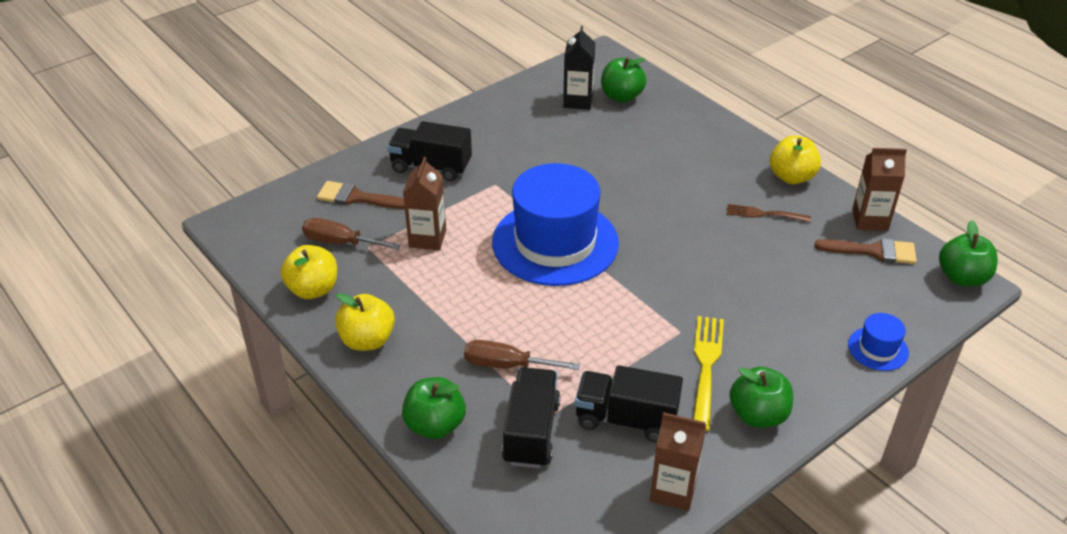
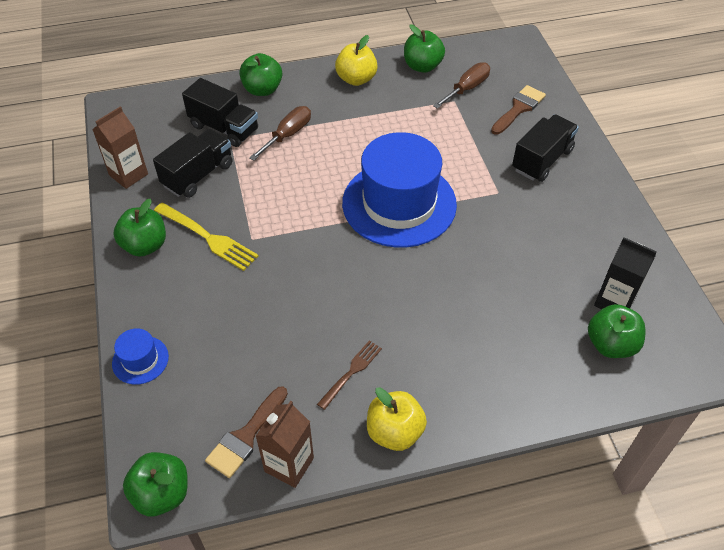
camera: 115 degrees right, 10 degrees up
yellow apple [281,245,337,299] -> green apple [404,24,445,73]
brown carton [403,157,446,250] -> none

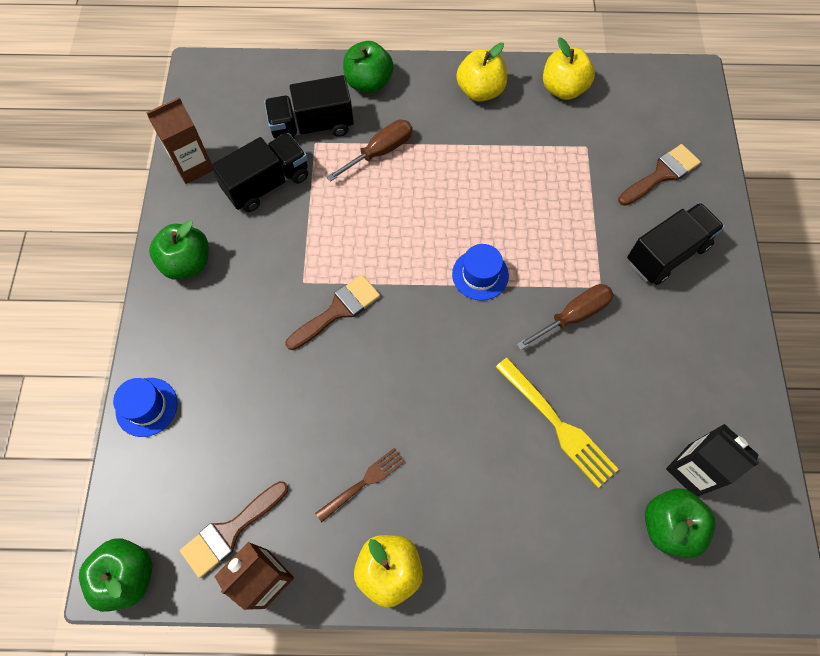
camera: 15 degrees right, 15 degrees up
yellow fork [154,203,259,271] -> yellow fork moved to [495,357,619,488]
black truck [182,78,258,147] -> black truck turned 120 degrees clockwise [264,75,354,139]
blue hat [342,132,457,248] -> blue hat [452,244,509,300], size x0.42
green apple [404,24,445,73] -> yellow apple [543,37,595,100]
brown screwdriver [433,62,490,109] -> brown screwdriver moved to [516,284,614,350]
none -> brown brush [286,275,380,350]

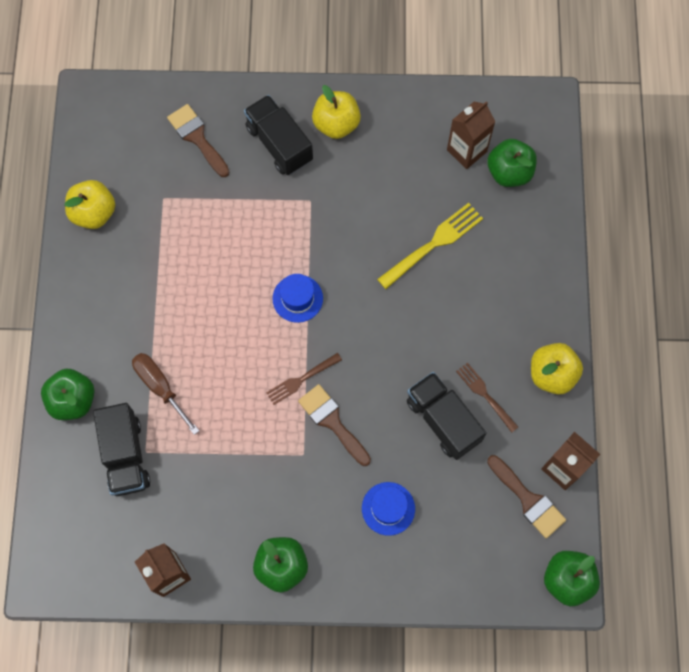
camera: 90 degrees left, 5 degrees up
blue hat [113,378,177,437] -> blue hat moved to [362,482,415,536]
black truck [211,133,308,212] -> black truck moved to [407,372,486,460]
yellow apple [456,43,507,102] -> yellow apple moved to [312,85,361,139]
brown screwdriver [516,284,614,350] -> none
black carton [666,424,759,496] -> brown carton [447,101,495,169]
none -> brown fork [266,353,342,405]

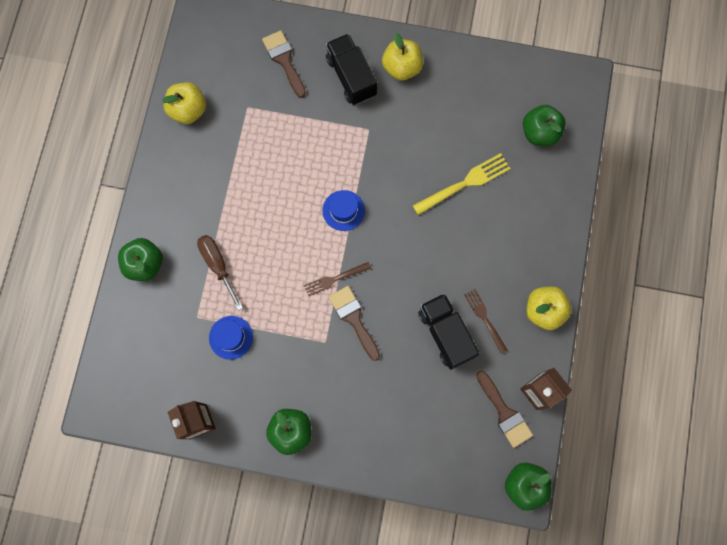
camera: 10 degrees right, 5 degrees up
black truck [93,403,150,496] -> none
blue hat [362,482,415,536] -> blue hat moved to [209,316,253,360]
brown carton [447,101,495,169] -> none

